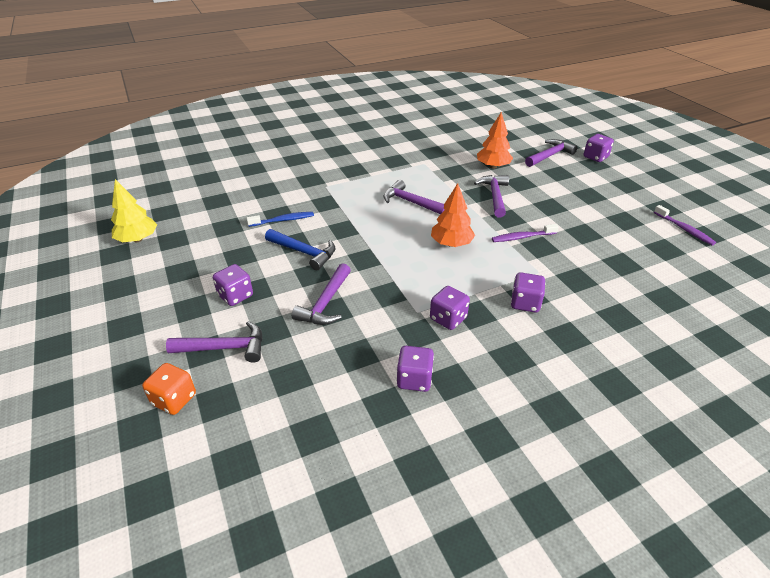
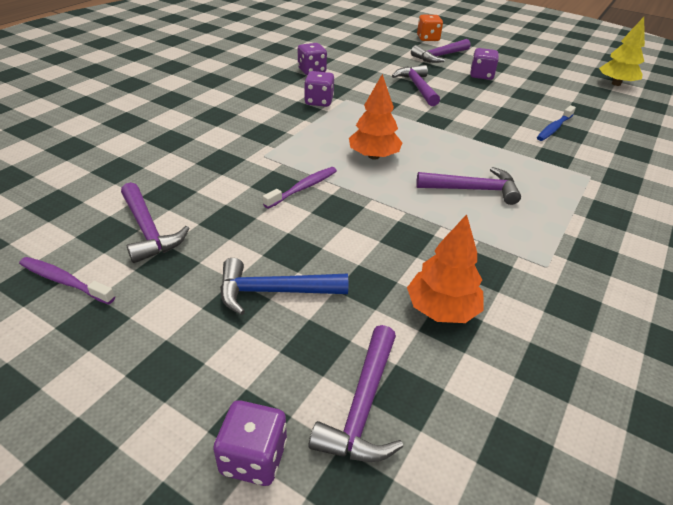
camera: 145 degrees right, 0 degrees up
blue hammer [265,229,336,270] -> blue hammer moved to [220,258,348,315]
purple hammer [474,175,509,218] -> purple hammer moved to [121,182,190,263]
purple dice [511,272,545,313] -> none

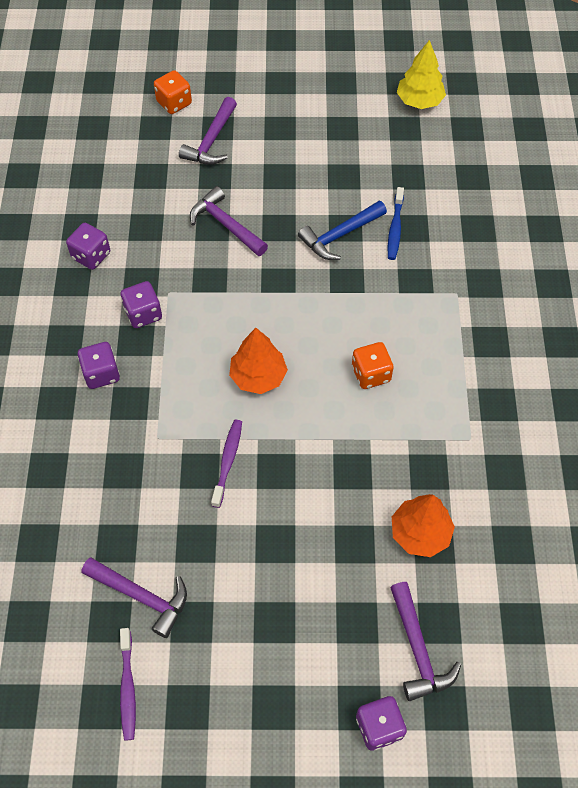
camera: 30 degrees left, 20 degrees up
purple toothbrush [19,257,115,305] -> purple toothbrush turned 90 degrees counterclockwise [120,628,136,741]
blue hammer [220,258,348,315] -> blue hammer moved to [298,201,387,260]
purple hammer [416,167,521,205] -> orange dice [352,342,394,389]
purple dice [470,48,499,80] -> purple dice moved to [78,342,120,389]

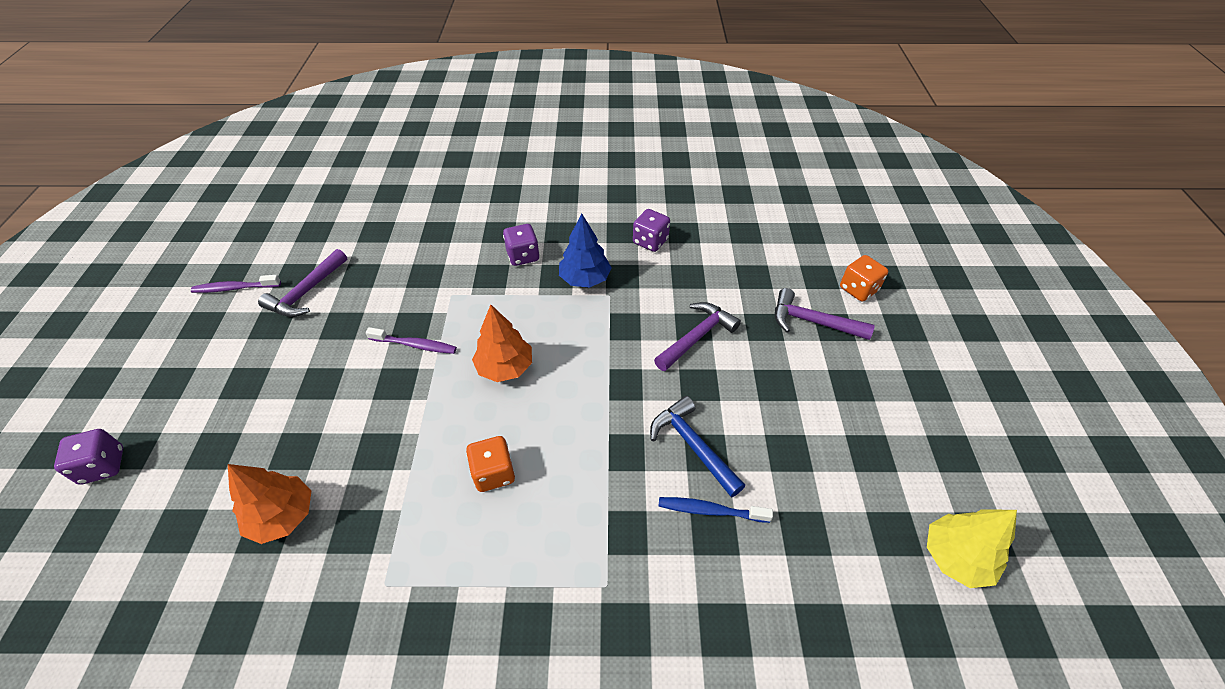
camera: 90 degrees right, 10 degrees down
purple dice [120,281,162,328] -> blue tree [559,214,612,288]
purple hammer [390,582,461,701] -> none

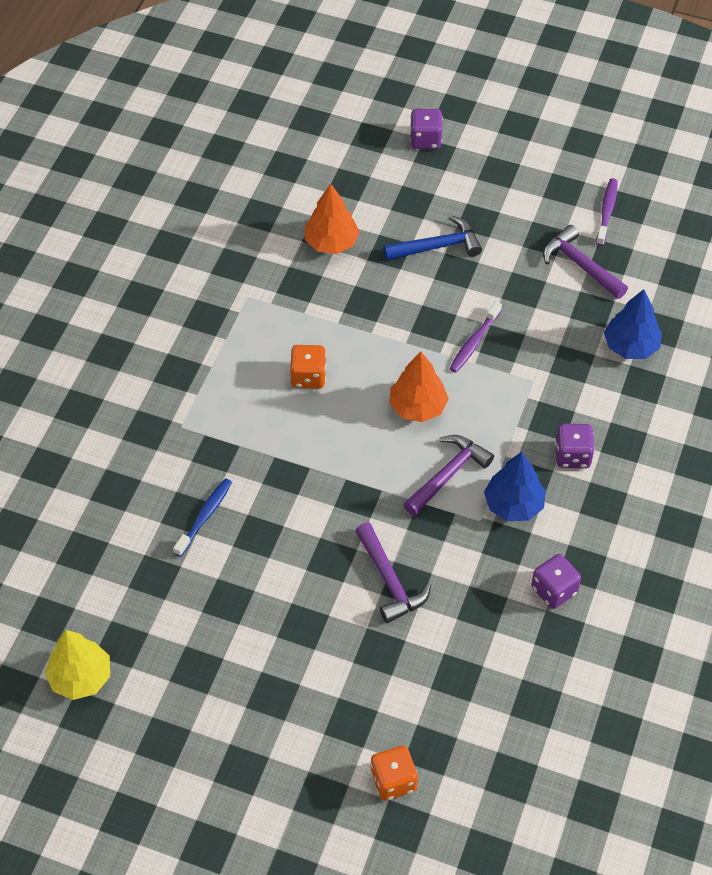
camera: 110 degrees right, 5 degrees up
blue hammer [650,396,745,498] -> blue hammer moved to [383,216,482,261]
purple hammer [775,288,875,340] -> purple hammer moved to [403,435,494,516]
none -> blue tree [604,289,662,359]

